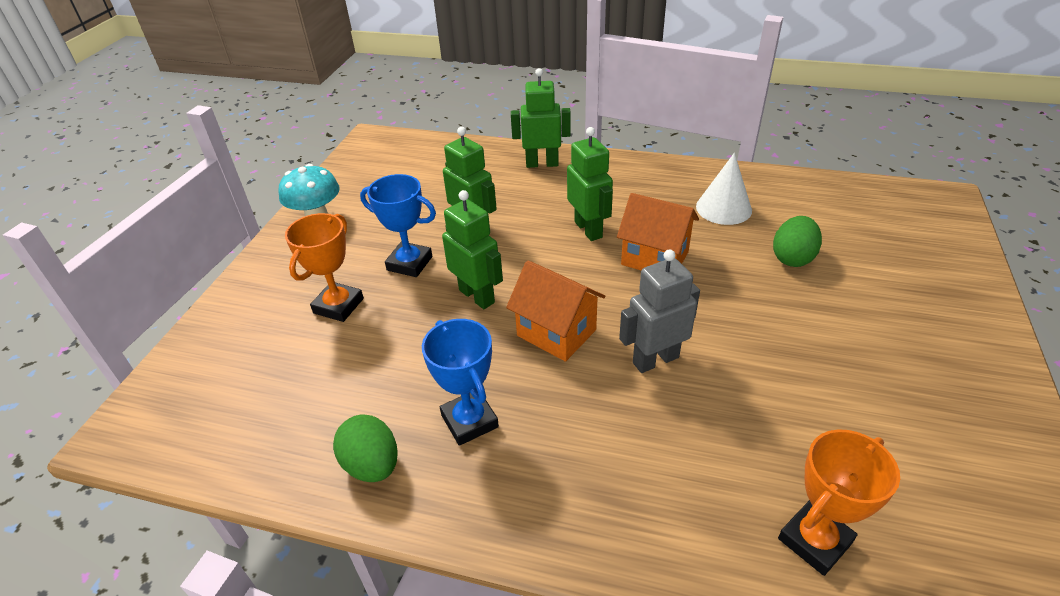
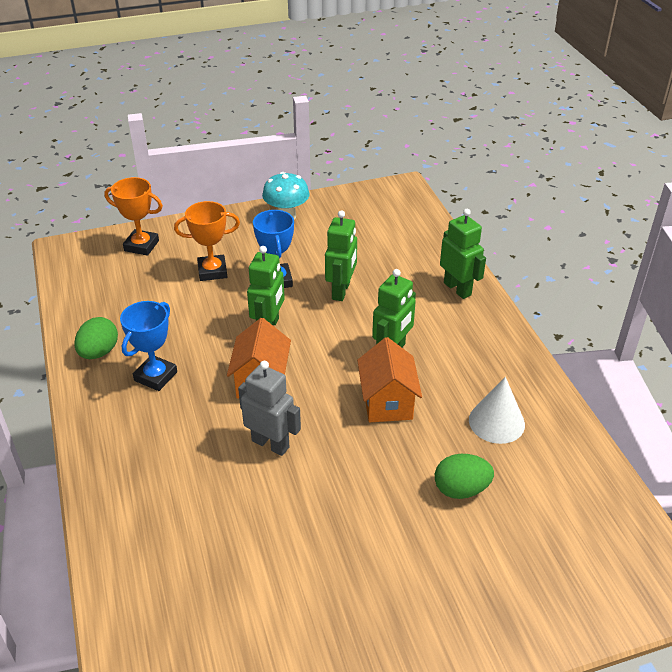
camera: 55 degrees right, 0 degrees up
orange trophy [778,429,900,576] -> orange trophy moved to [104,177,163,256]

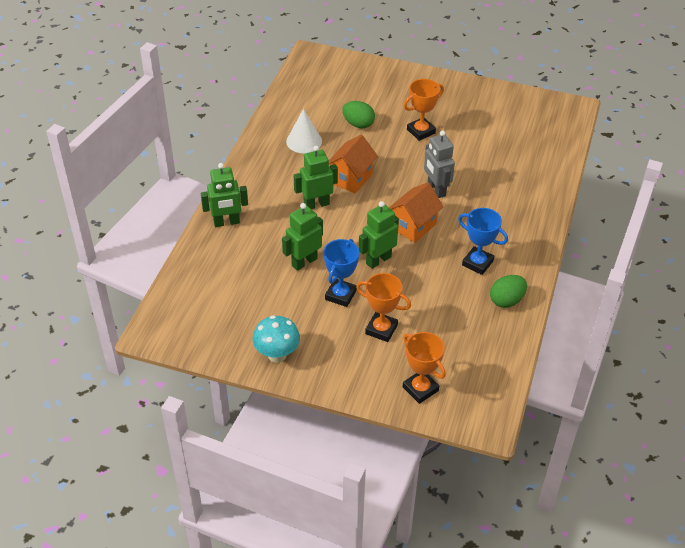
camera: 145 degrees left, 5 degrees up
blue trophy [120,301,177,391] -> blue trophy turned 60 degrees clockwise [458,208,508,275]
green robot [440,209,486,299] -> green robot turned 105 degrees counterclockwise [201,163,248,227]
none -> orange trophy [404,79,444,141]

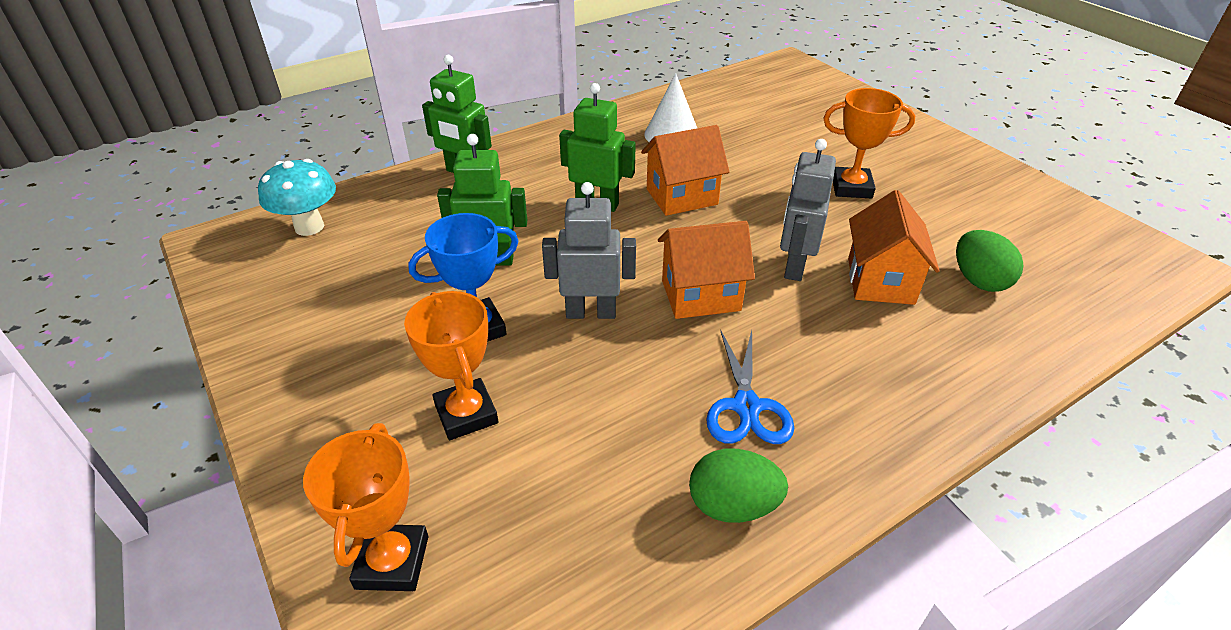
camera: 40 degrees right, 5 degrees down
turquoise mushroom [252,315,300,363] -> turquoise mushroom moved to [258,159,336,236]
green egg [342,101,375,129] -> green egg moved to [956,230,1024,292]
green robot [359,201,399,269] -> grey robot [542,182,636,319]
blue trophy [458,208,508,275] -> blue scissors [706,329,794,444]
none -> orange house [848,190,940,305]

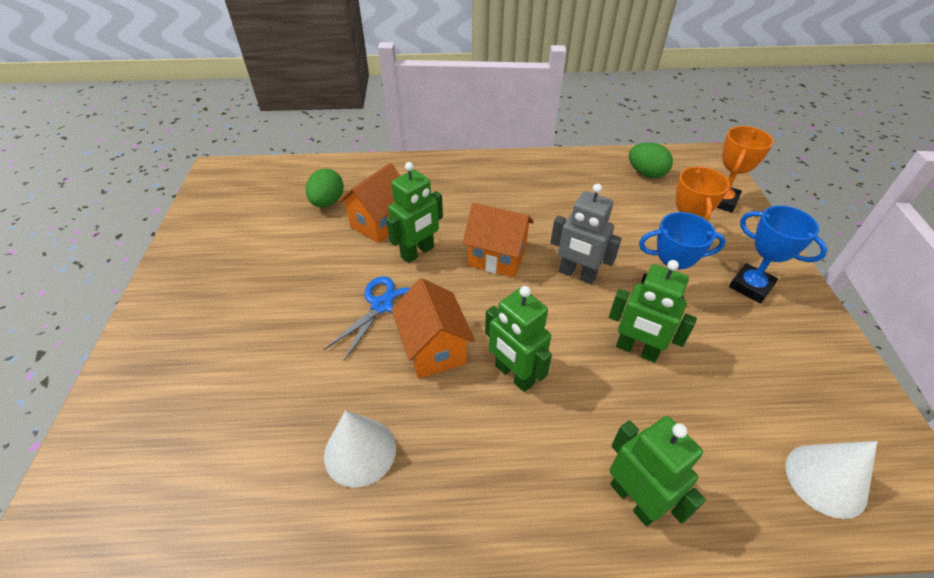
camera: 150 degrees left, 5 degrees up
turquoise mushroom [258,159,336,236] -> white cone [786,441,878,519]
orange house [641,125,730,216] -> orange house turned 60 degrees clockwise [391,278,475,378]
green egg [689,449,788,523] -> green egg moved to [629,142,673,178]
blue scissors [706,329,794,444] -> blue scissors moved to [324,276,410,361]
grey robot [780,139,836,281] -> green robot [386,162,443,263]
orange trophy [823,88,915,199] -> none
none -> blue trophy [729,205,828,303]

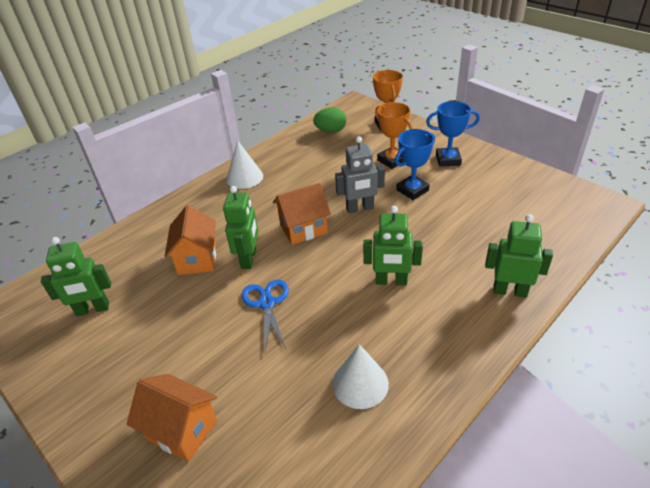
camera: 40 degrees left, 5 degrees down
green egg [306,169,344,207] -> none
orange house [391,278,475,378] -> orange house moved to [127,374,217,462]
green robot [609,260,697,363] -> green robot moved to [41,237,111,316]
white cone [786,441,878,519] -> white cone moved to [226,140,263,189]

